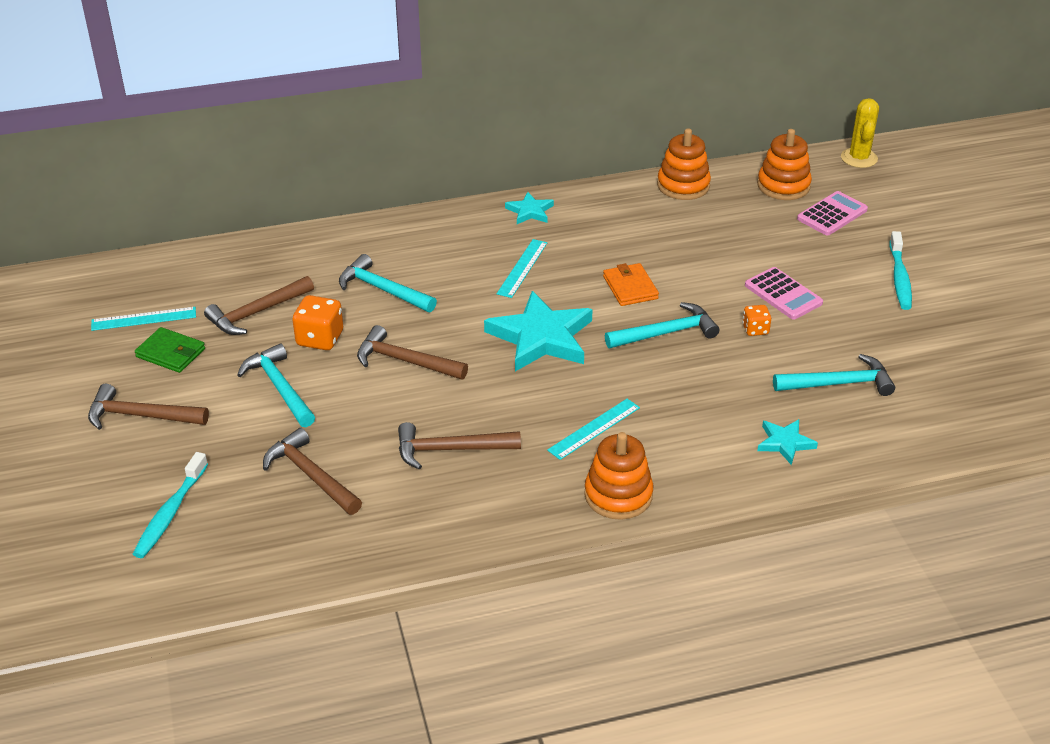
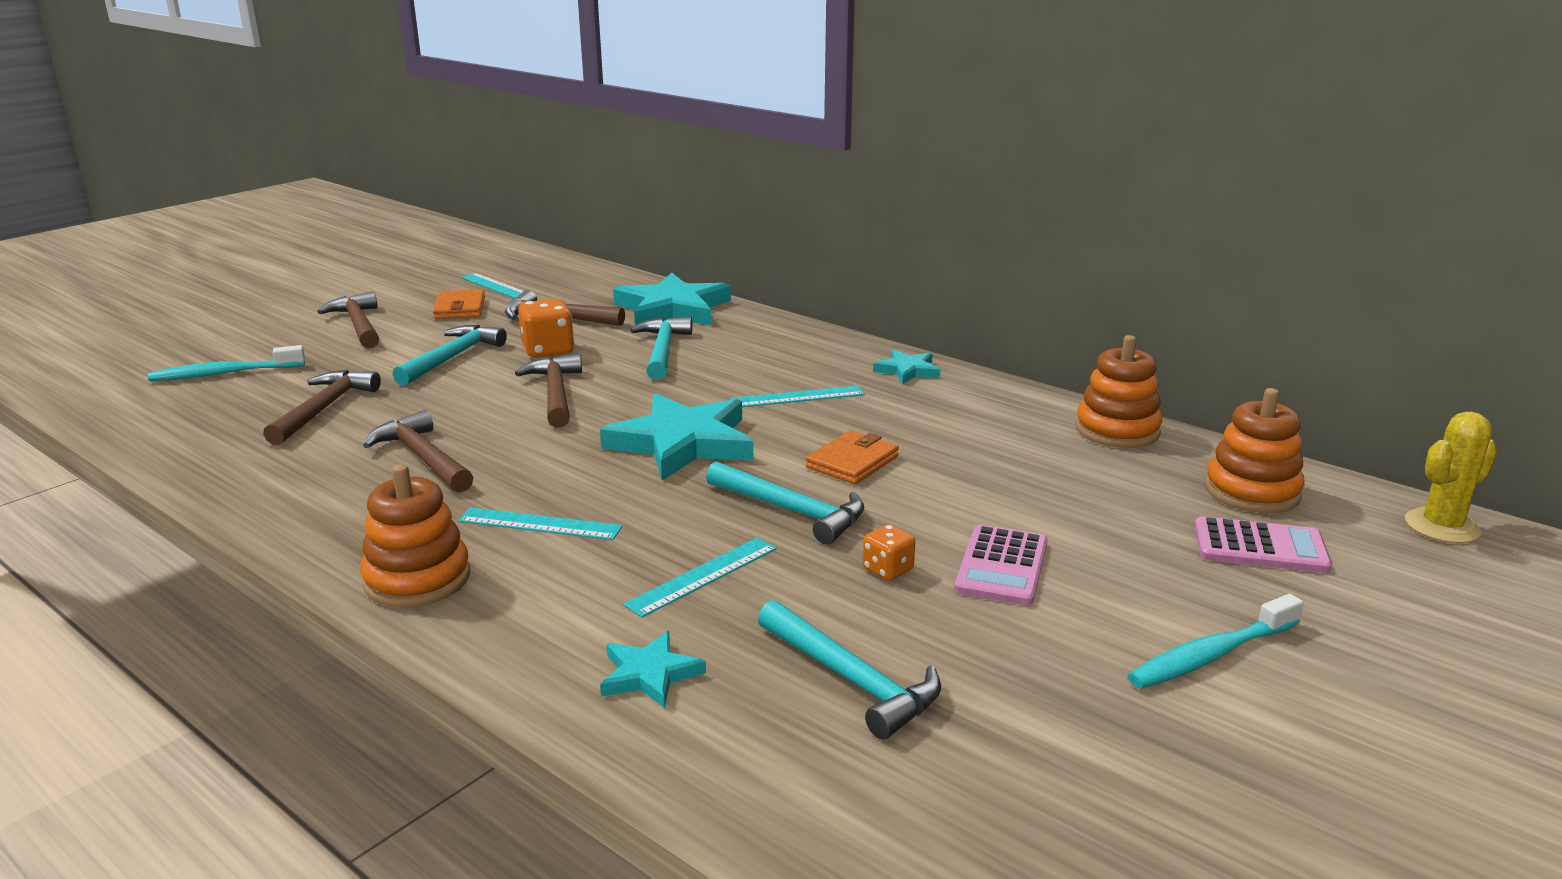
camera: 55 degrees right, 15 degrees down
green wallet [135,327,205,373] -> orange wallet [433,289,485,319]
none -> turquoise star [613,273,731,325]
none -> turquoise ruler [623,538,777,618]

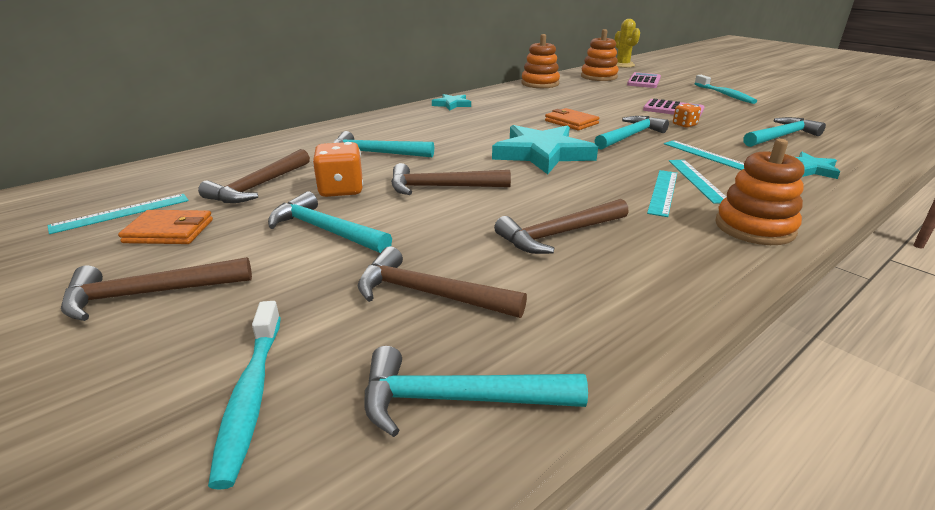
camera: 80 degrees left, 5 degrees up
turquoise star [613,273,731,325] -> none
turquoise ruler [730,385,865,407] -> turquoise ruler moved to [669,160,726,204]
none -> turquoise hammer [364,346,588,437]

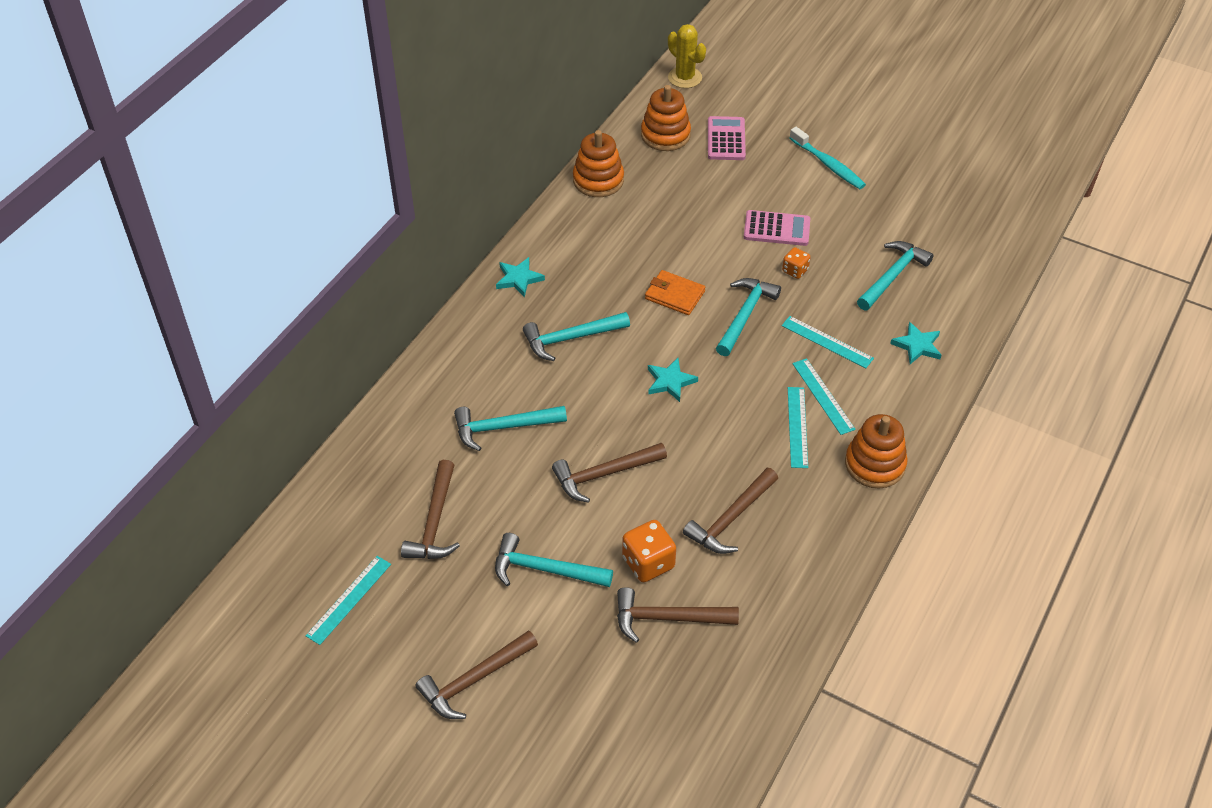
camera: 20 degrees left, 20 degrees up
orange wallet [118,210,213,244] -> none
turquoise toothbrush [208,301,281,490] -> none
orange dice [313,142,363,197] -> orange dice moved to [622,520,676,582]
turquoise hammer [364,346,588,437] -> turquoise hammer moved to [523,312,630,361]
turquoise star [492,125,598,174] -> turquoise star [648,358,698,402], size x0.50

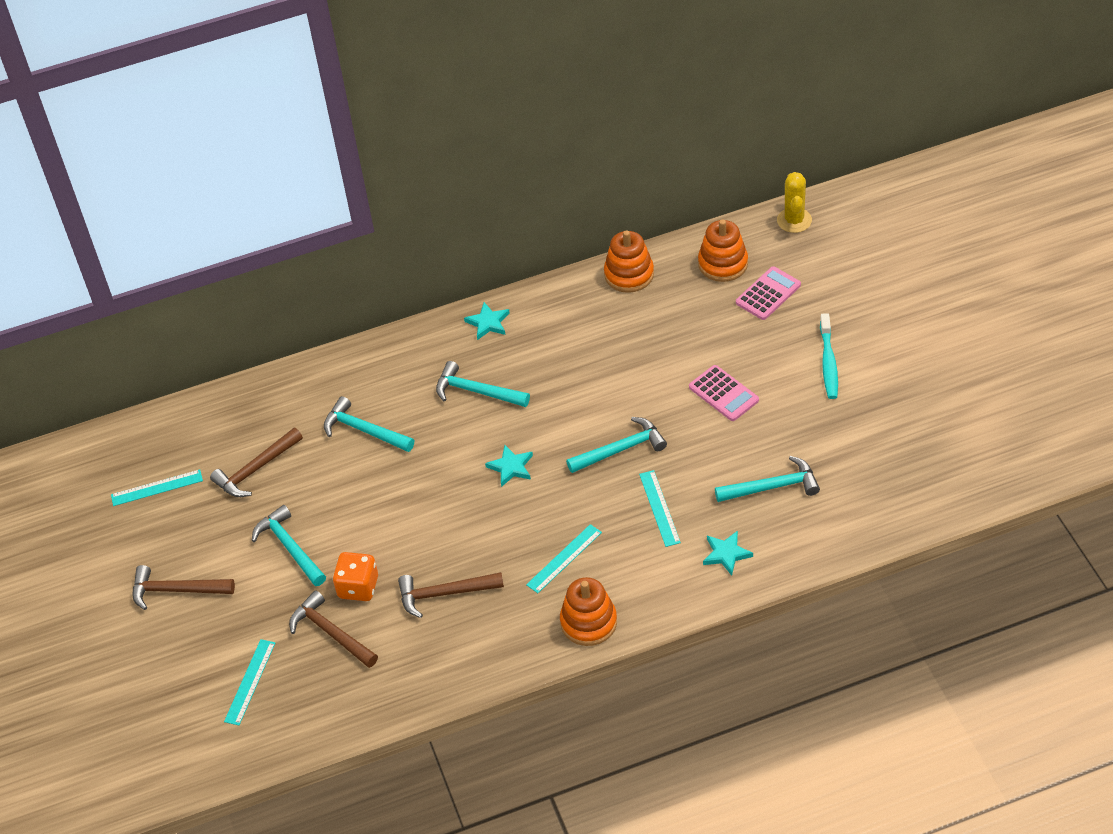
camera: 45 degrees right, 0 degrees up
brown hammer [552,443,667,503] -> none
orange wallet [645,270,705,315] -> none
orange dice [782,247,811,279] -> none
turquoise ruler [793,358,856,435] -> turquoise ruler moved to [224,639,275,726]

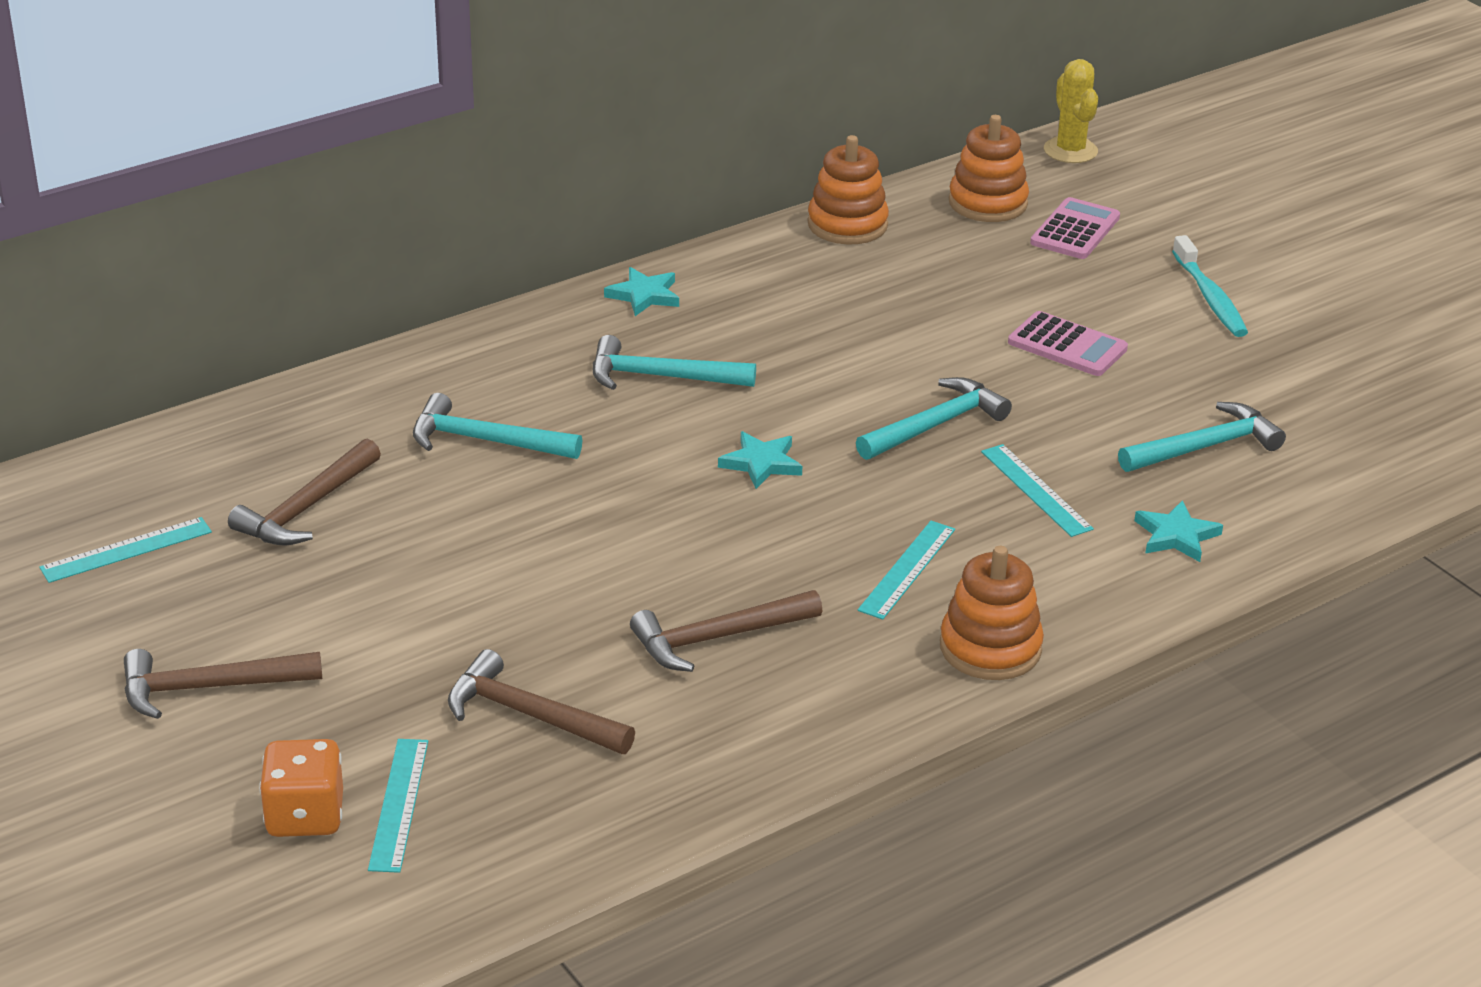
camera: 20 degrees left, 15 degrees down
turquoise hammer [252,505,326,586] -> none
orange dice [333,552,378,601] -> orange dice moved to [259,739,343,837]

